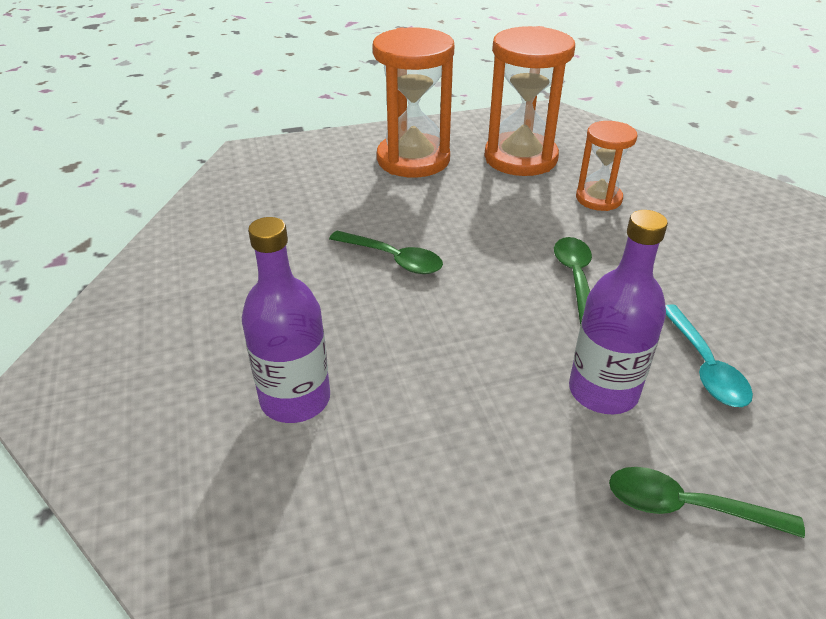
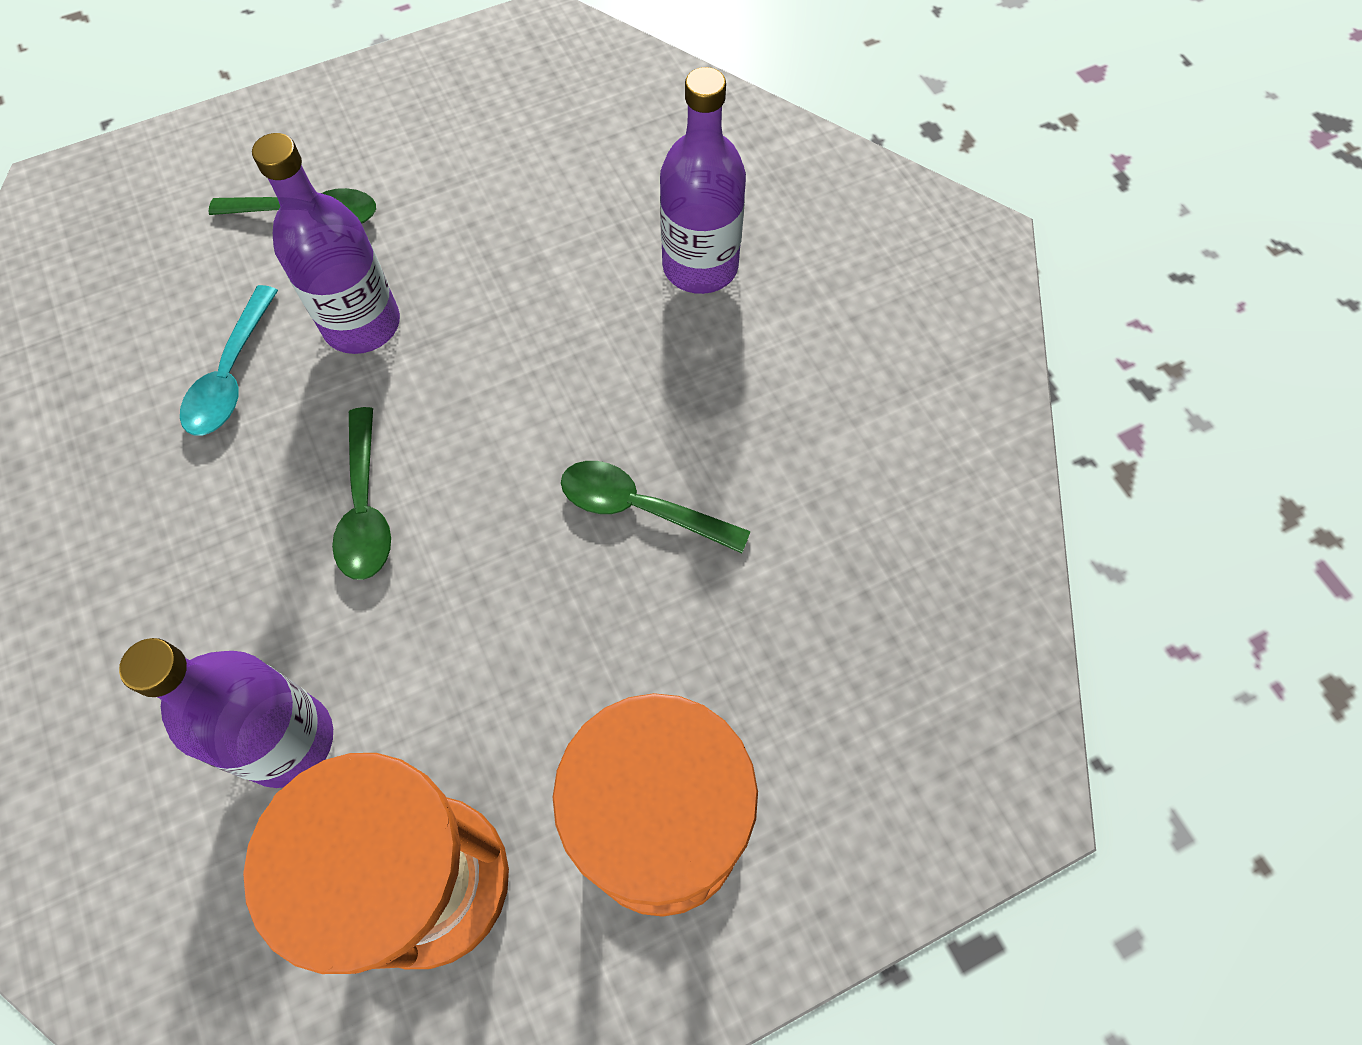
camera: 170 degrees right, 25 degrees up
orange hourglass [576,121,637,211] -> purple bottle [119,638,333,788]
turquoise spoon [665,304,753,407] -> turquoise spoon turned 150 degrees counterclockwise [180,285,278,436]

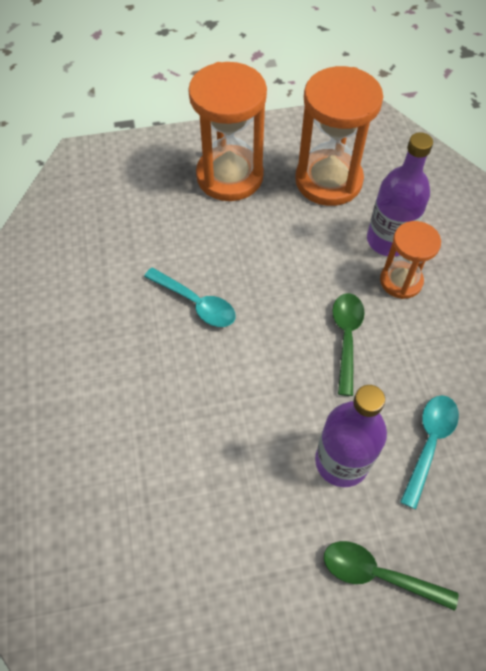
camera: 165 degrees left, 5 degrees down
green spoon [561,461,750,553] -> turquoise spoon [144,267,236,327]
purple bottle [660,67,746,294] -> none
none -> orange hourglass [380,221,441,299]

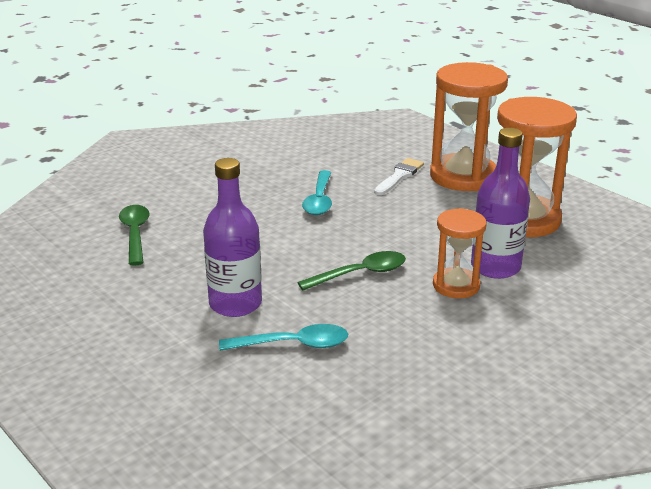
camera: 60 degrees right, 30 degrees down
green spoon [324,541,459,611] -> green spoon moved to [119,205,150,266]
none -> white brush [374,158,424,195]

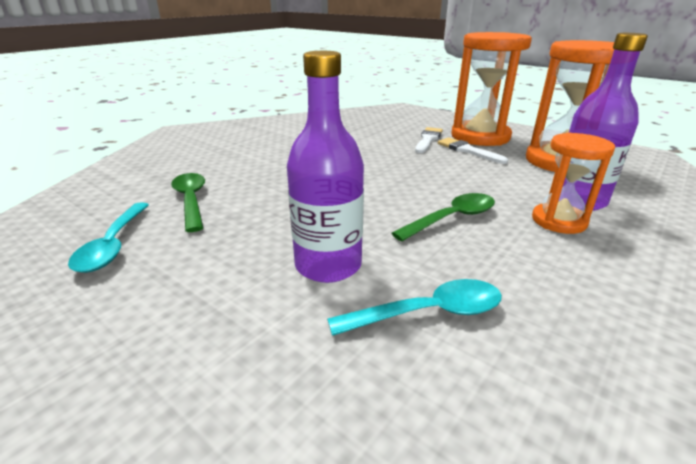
camera: 10 degrees left, 0 degrees up
turquoise spoon [302,170,332,215] -> turquoise spoon moved to [68,203,149,273]
none -> white brush [438,137,508,164]

